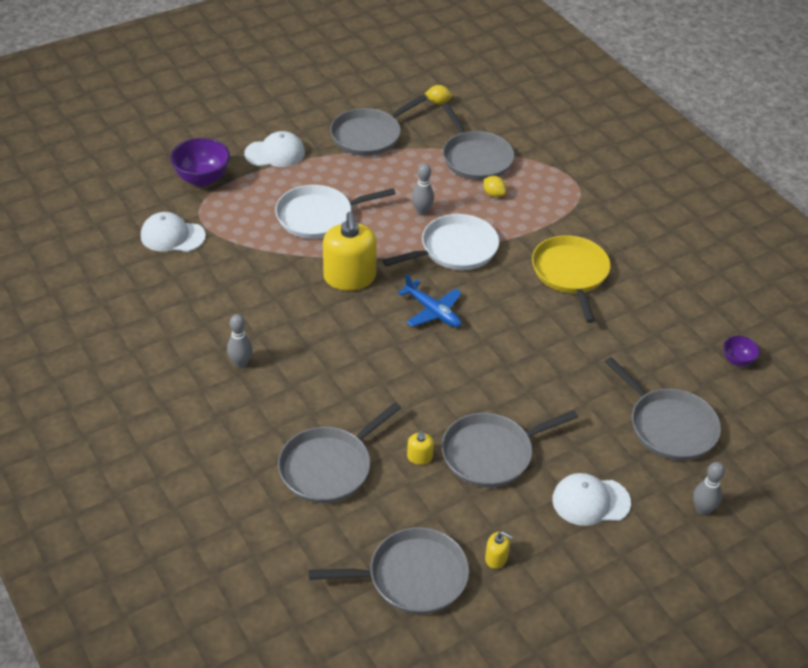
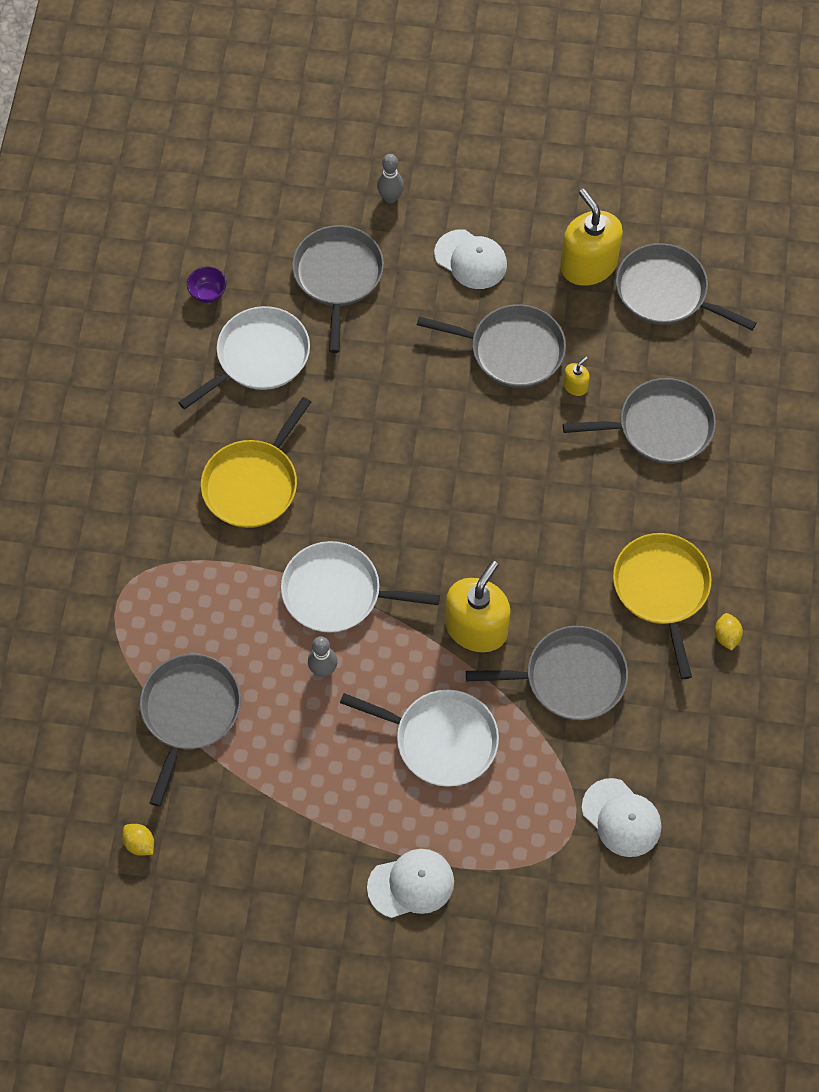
camera: 140 degrees left, 20 degrees up
purple bowl [170,138,230,186] -> none
grey bowling pin [227,314,253,368] -> yellow pan [613,533,712,679]
white cap [244,131,305,167] -> white cap turned 135 degrees clockwise [367,849,454,918]
grey pan [330,95,427,156] -> grey pan moved to [466,626,628,720]
blue plane [398,274,462,328] -> none
yellow lemon [483,176,506,197] -> yellow lemon moved to [715,613,743,651]
yellow soap dispenser [485,531,513,569] -> yellow soap dispenser [560,189,623,286], size x2.33
none -> white pan [178,306,310,409]

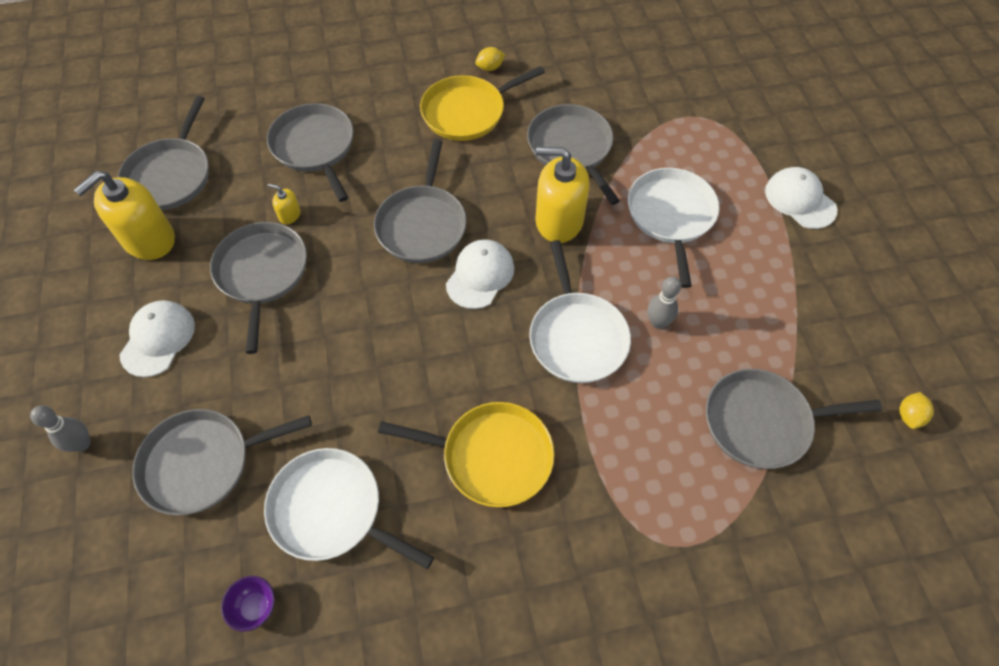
camera: 110 degrees left, 5 degrees down
white cap [582,778,661,857] -> white cap moved to [446,239,514,309]
none -> grey pan [374,139,467,263]

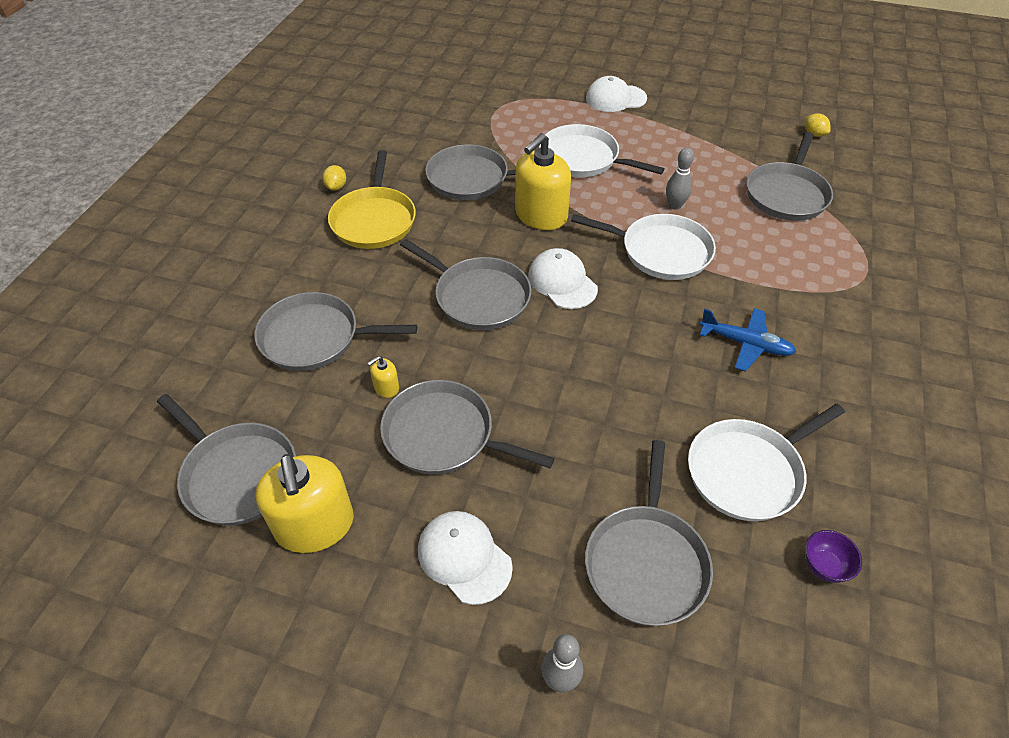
camera: 60 degrees left, 10 degrees down
yellow pan [378,402,555,507] -> blue plane [700,308,796,372]

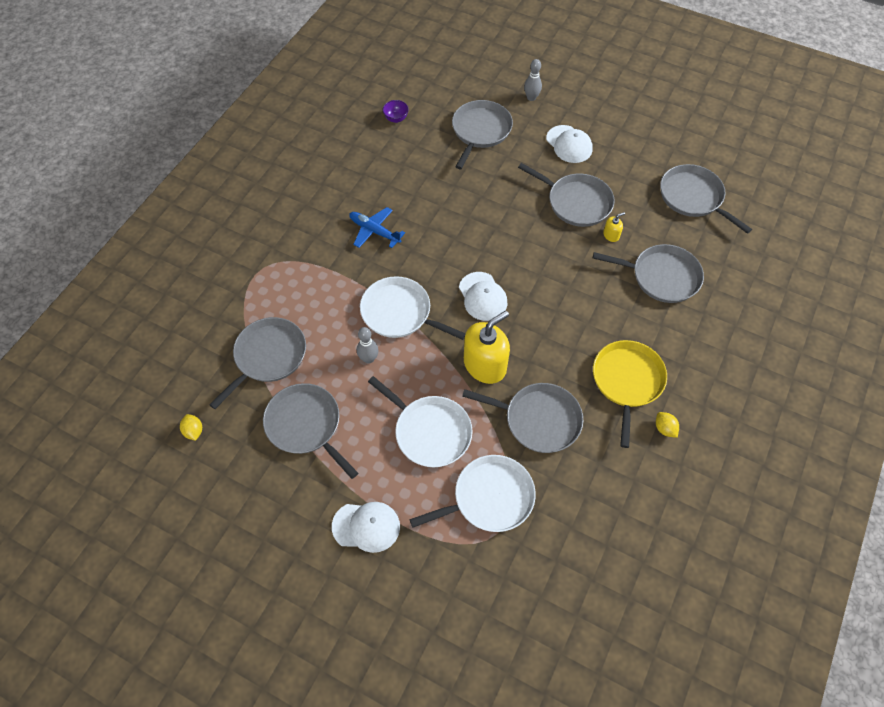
camera: 170 degrees left, 10 degrees up
yellow soap dispenser [256,454,354,553] -> none
yellow lemon [322,165,346,191] -> yellow lemon turned 45 degrees counterclockwise [656,412,679,438]
grey pan [400,239,531,330] -> grey pan moved to [263,383,358,479]
white pan [688,404,845,521] -> white pan moved to [410,455,536,532]

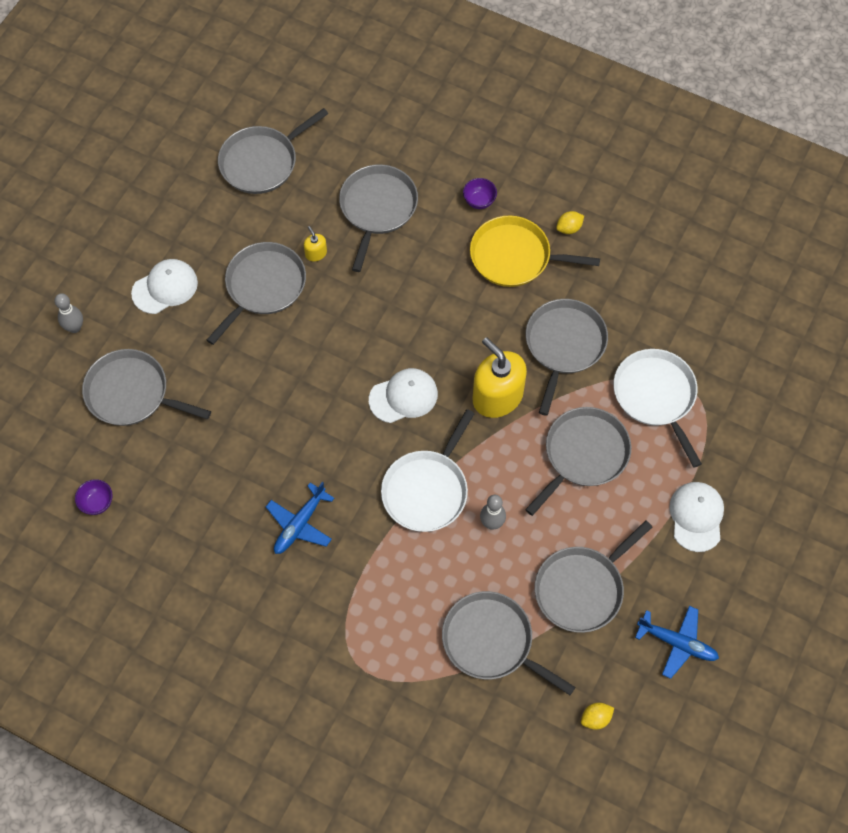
camera: 90 degrees left, 5 degrees up
white pan [368,376,473,467] -> grey pan [525,407,631,516]
none -> purple bowl [463,178,497,209]
none -> blue plane [635,606,719,679]

